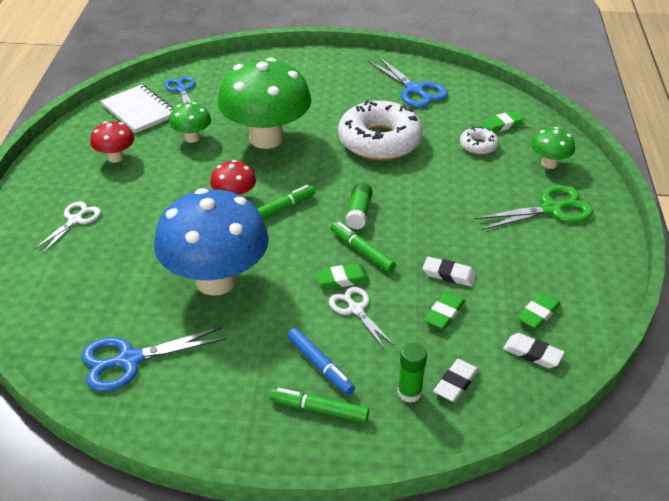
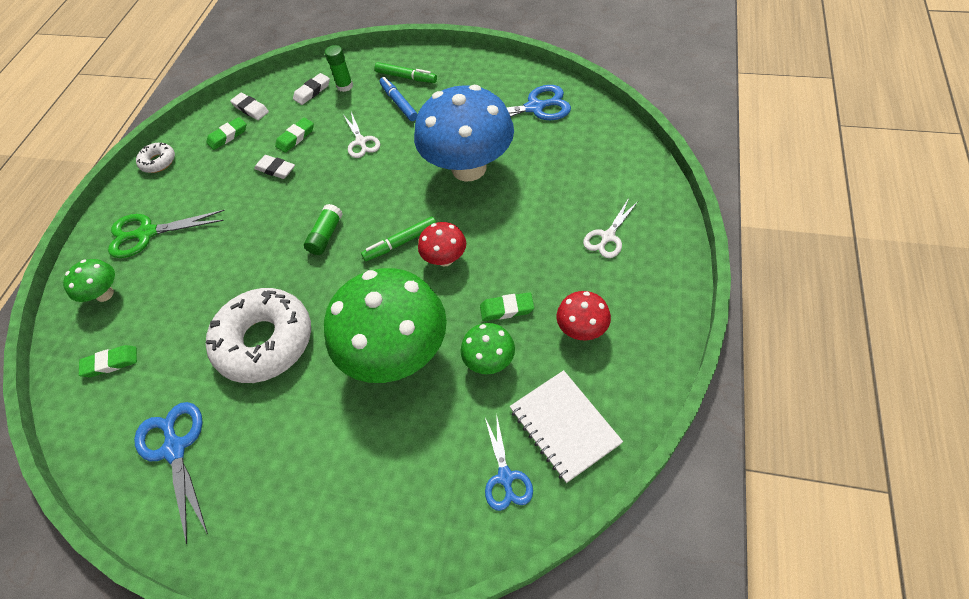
camera: 165 degrees left, 15 degrees up
green eraser [315,264,370,289] -> green eraser moved to [480,292,534,321]
green marker [331,222,396,272] -> none
white donut [460,127,499,155] -> white donut moved to [136,143,175,173]

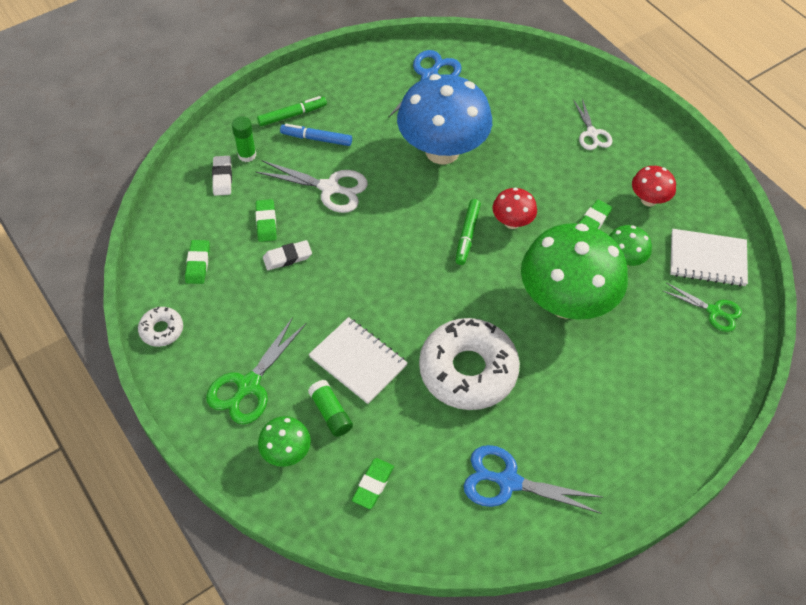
camera: 55 degrees left, 0 degrees up
white eraser [230,93,269,120] -> none
green glue stick [304,204,343,255] -> green glue stick moved to [308,380,353,437]
white scissors [343,112,380,158] -> white scissors [256,160,368,213], size x1.55
blue scissors [485,413,533,511] -> green scissors [663,283,742,332]
none -> white notebook [309,317,408,404]

